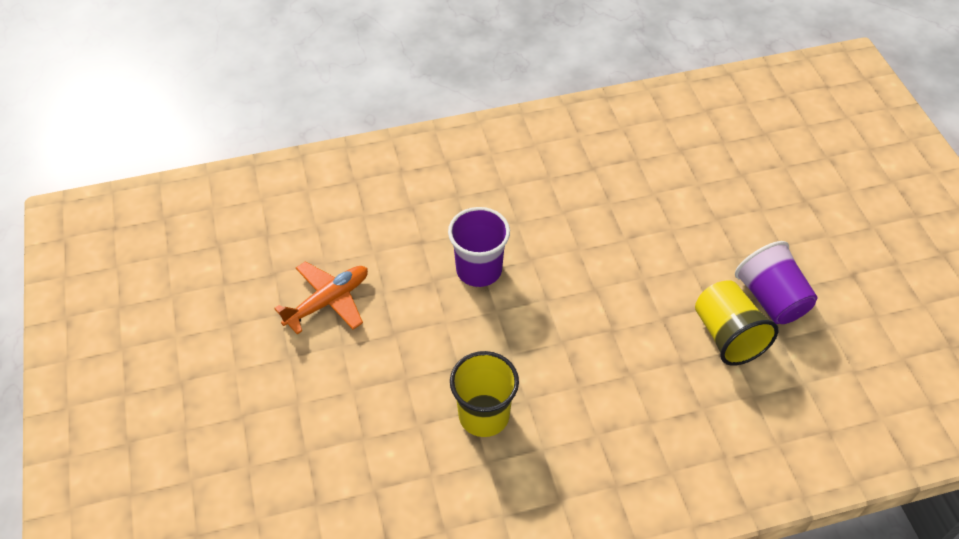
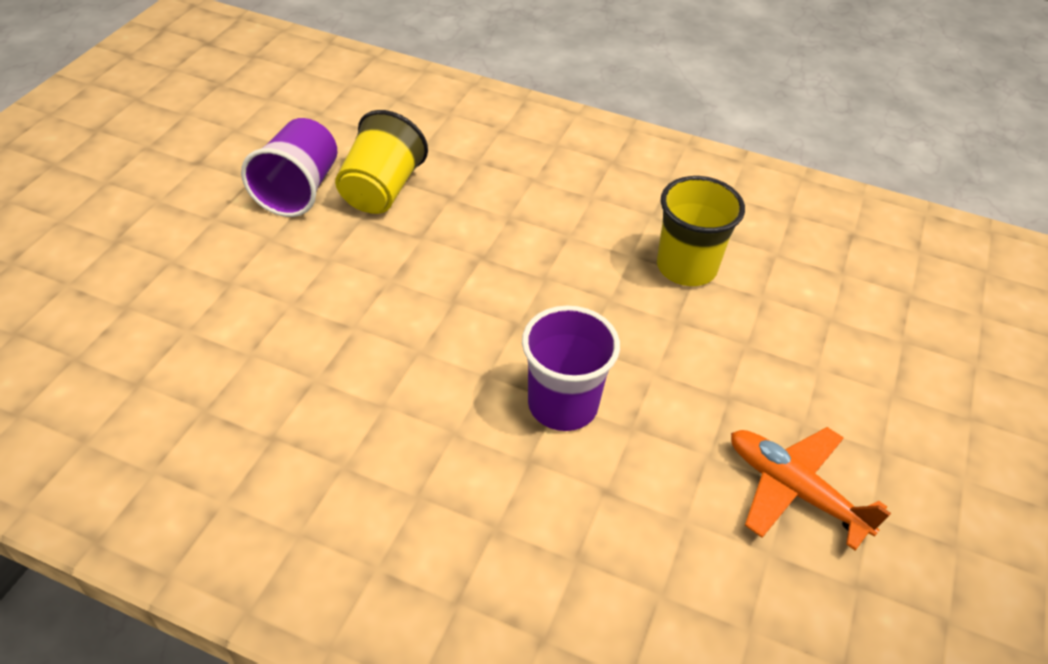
camera: 145 degrees left, 5 degrees down
orange plane [274,261,368,334] -> orange plane turned 45 degrees clockwise [731,427,891,551]

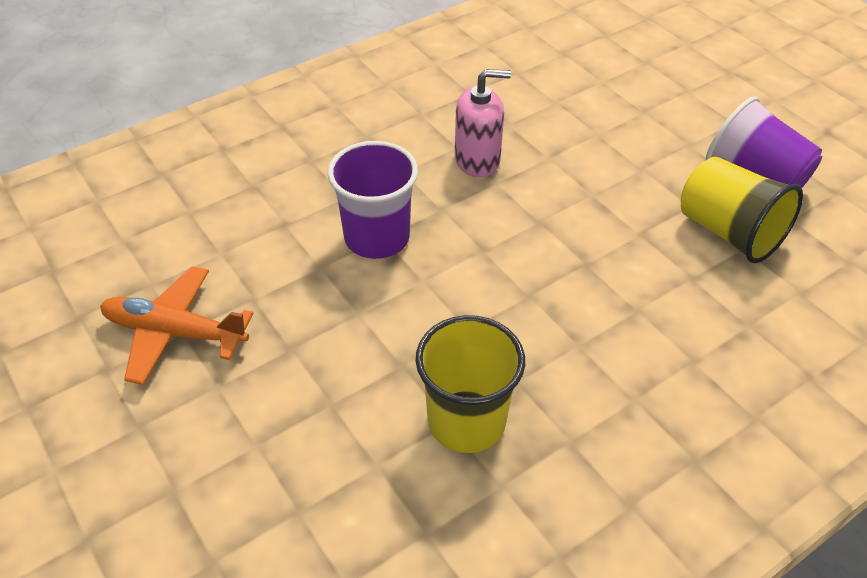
camera: 125 degrees right, 0 degrees up
orange plane [731,427,891,551] -> orange plane turned 150 degrees counterclockwise [100,266,254,385]
none -> pink soap dispenser [455,69,511,177]

